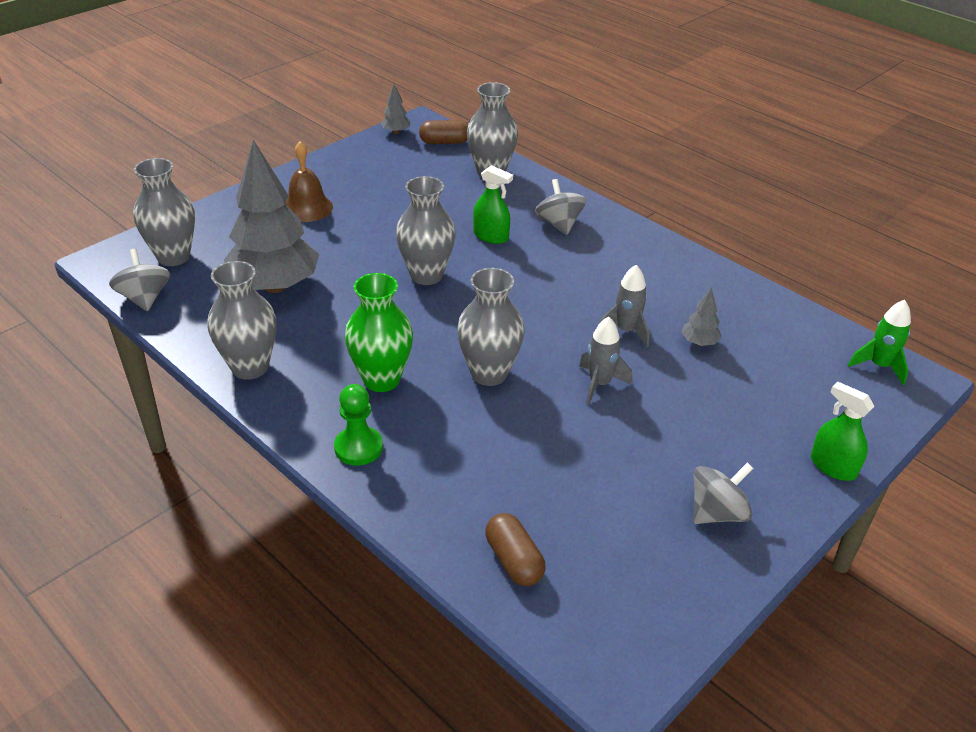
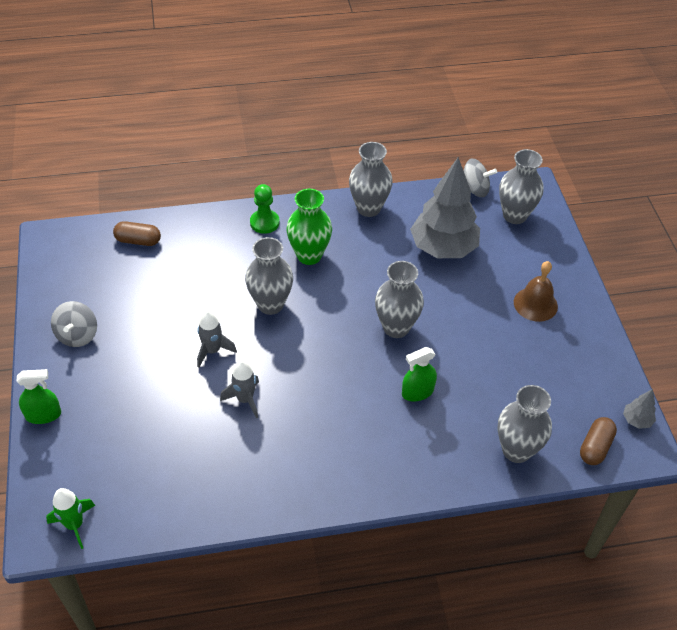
camera: 125 degrees right, 10 degrees up
grey spinning top [535,179,586,235] -> none
grey tree [681,287,722,346] -> none

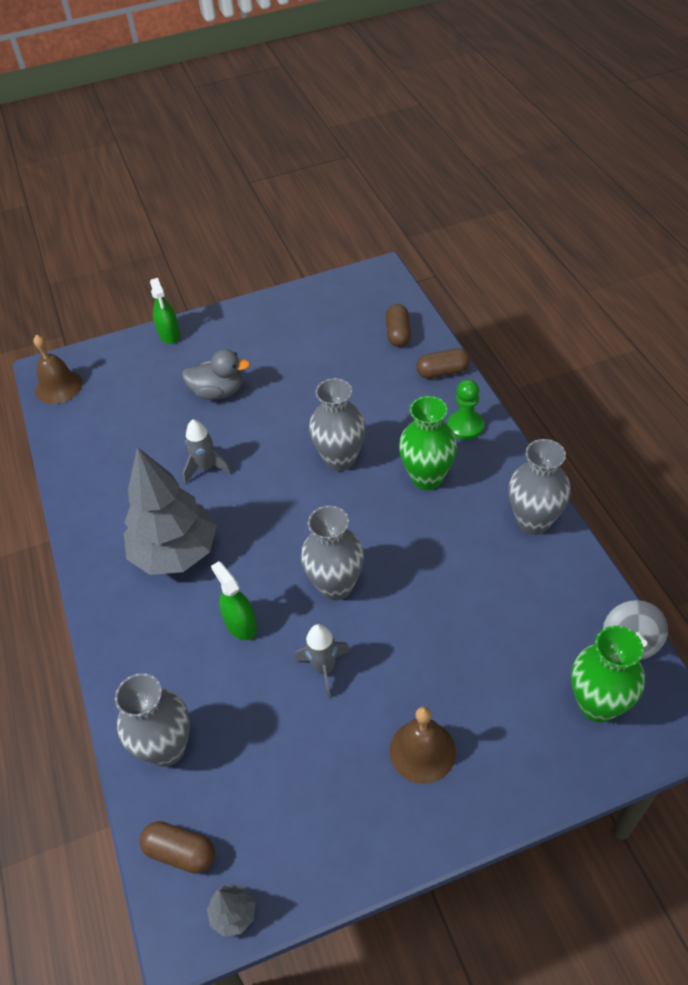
camera: 85 degrees right, 0 degrees up
green rocket [46,488,95,549] -> brown bell [34,334,83,404]
grey spinning top [51,301,97,347] -> none
grey rocket [197,311,237,368] -> grey rocket moved to [295,624,350,698]
grey tree [410,157,480,258] -> grey tree moved to [124,447,217,575]
grey vase [499,149,544,224] -> green vase [571,626,645,723]
none -> grey duck [182,349,250,400]
none -> brown capsule [416,348,470,379]

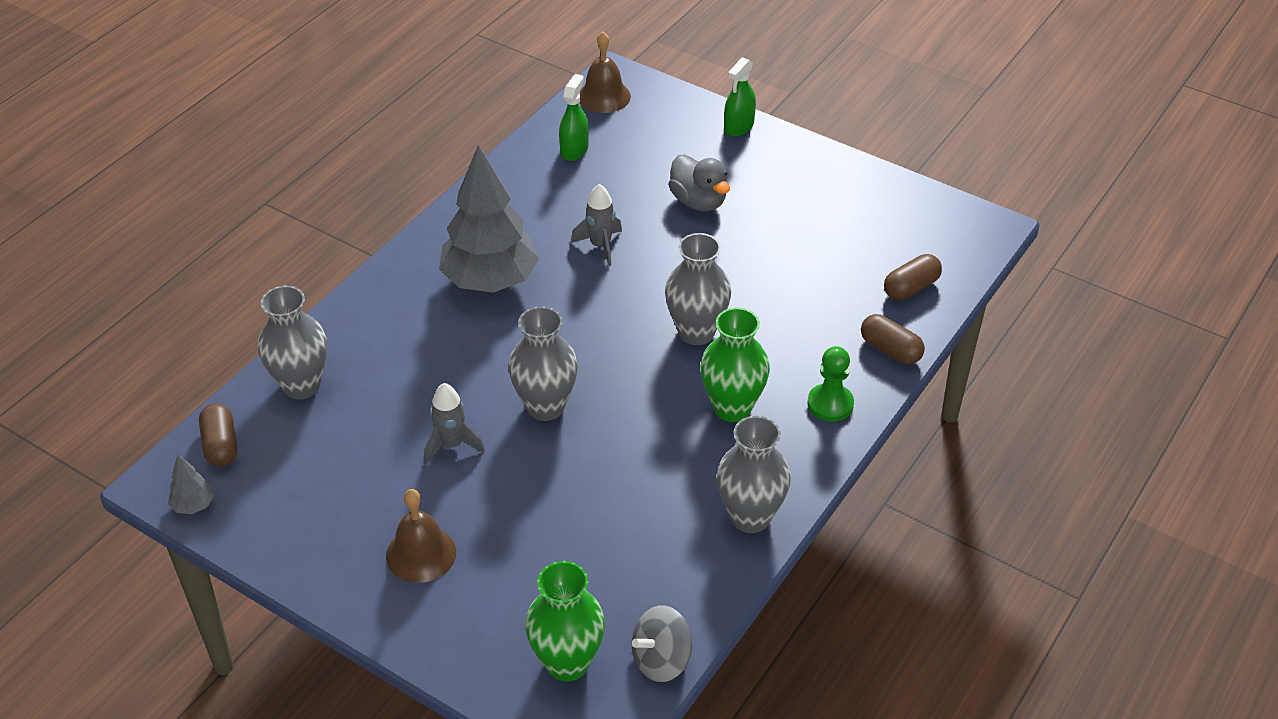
camera: 50 degrees right, 5 degrees down
green spray bottle [211,561,257,640] -> green spray bottle moved to [559,74,589,161]

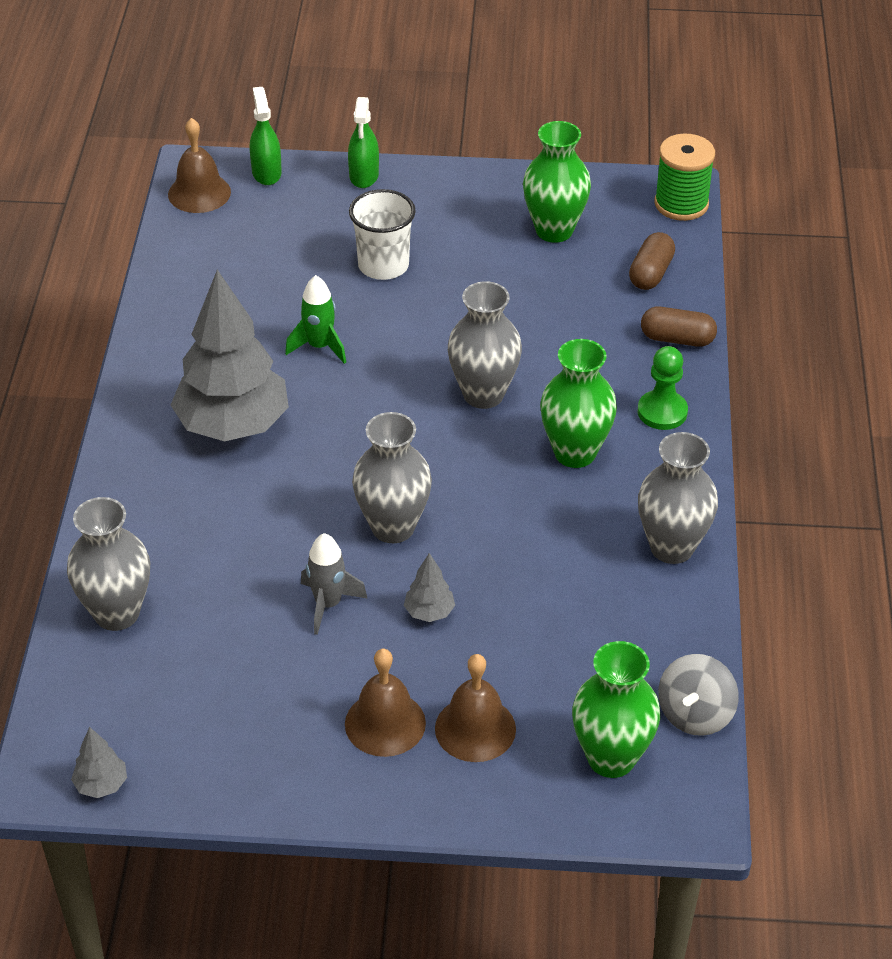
camera: 30 degrees left, 0 degrees up
brown capsule [199,403,238,467] -> none
green spray bottle [559,74,589,161] -> green spray bottle moved to [250,87,282,185]
grey rocket [571,184,622,266] -> green rocket [285,275,346,364]
grey duck [668,155,730,211] -> white cup [349,189,416,280]
none -> grey tree [404,553,455,622]
none -> brown bell [435,654,516,762]
none -> green vase [523,121,591,243]
none -> green spool [655,134,715,221]

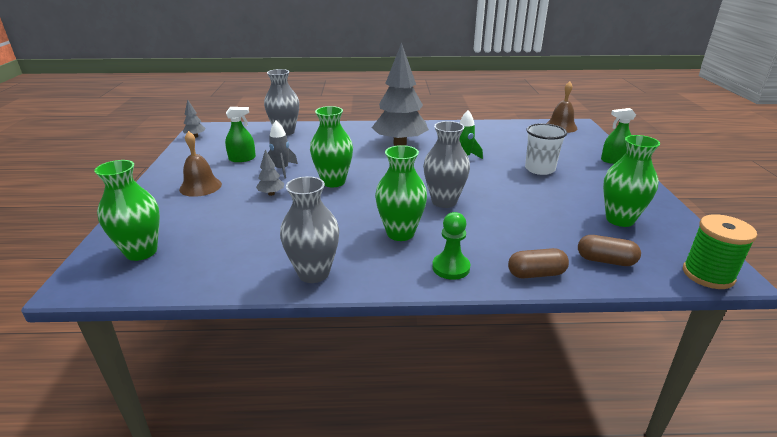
camera: 85 degrees right, 15 degrees down
green spray bottle [250,87,282,185] -> green spray bottle moved to [225,107,256,162]
grey vase [352,412,432,543] -> green vase [310,106,353,187]
brown bell [435,654,516,762] -> none
brown capsule [641,307,717,347] -> brown capsule turned 75 degrees clockwise [508,248,569,279]
grey spinning top [658,654,739,736] -> none

